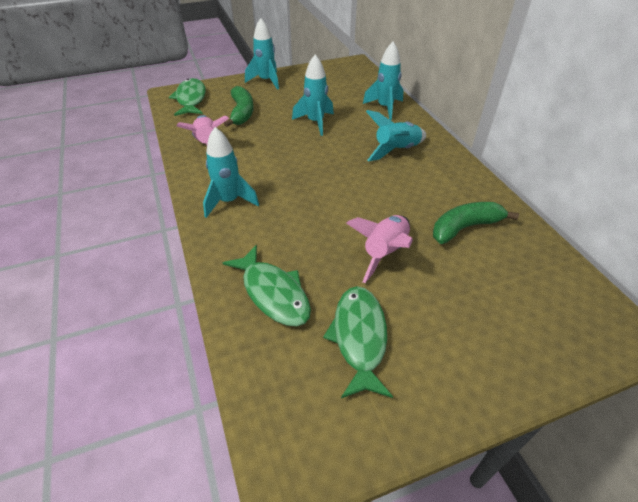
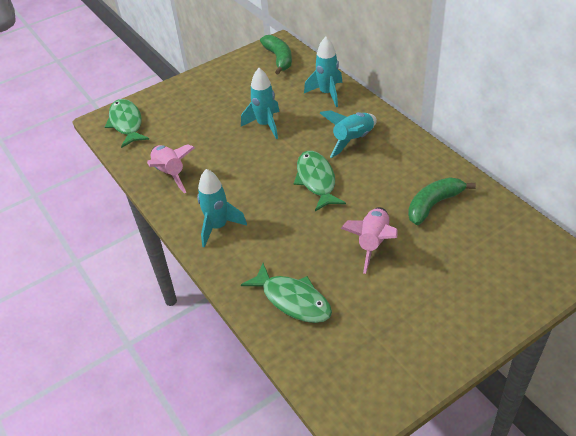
camera: 10 degrees left, 0 degrees up
green banana [224,86,254,127] -> green banana moved to [260,35,292,75]
turquoise rocket [245,18,279,90] -> none
green fish [323,286,393,398] -> green fish moved to [294,151,346,211]

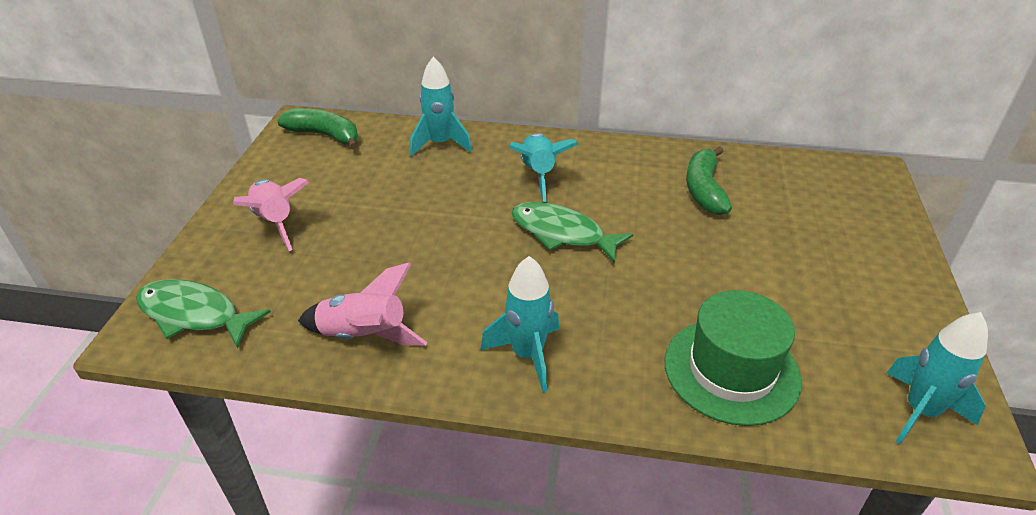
camera: 50 degrees left, 5 degrees down
turquoise rocket [241,68,280,139] -> turquoise rocket moved to [887,312,988,444]
green fish [241,263,332,323] -> green hat [664,290,802,426]
pink rocket [340,207,398,274] -> pink rocket moved to [233,178,310,251]

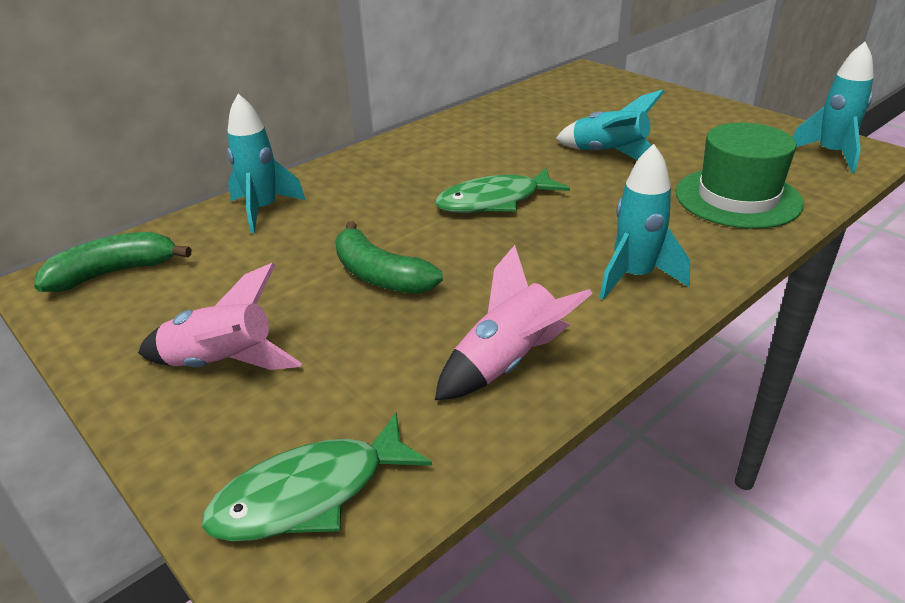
camera: 50 degrees left, 5 degrees down
turquoise rocket [509,133,579,202] -> turquoise rocket moved to [556,89,665,160]
green banana [686,146,732,215] -> green banana moved to [335,221,443,294]

